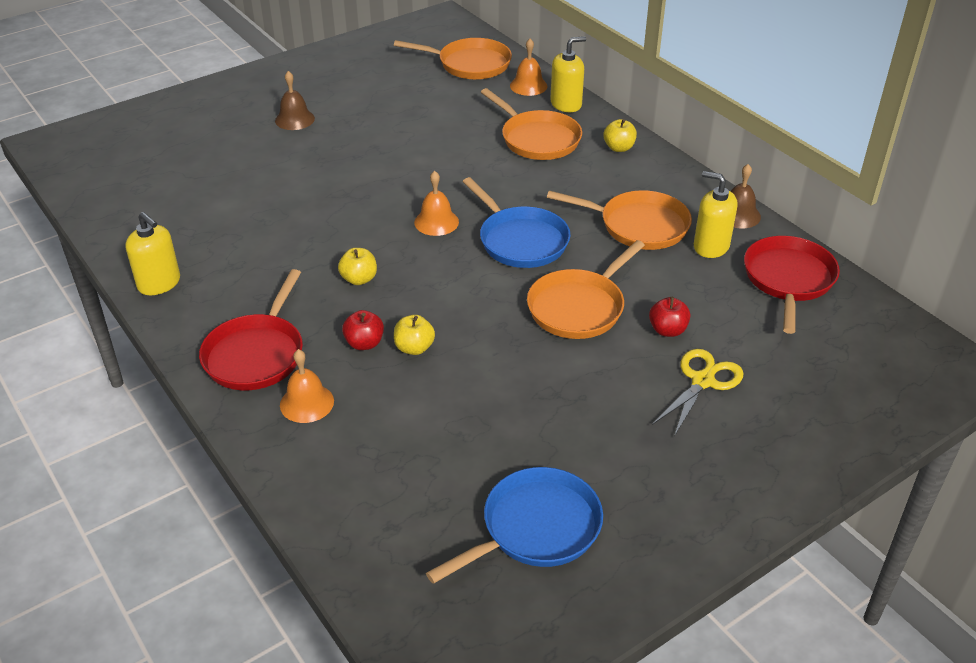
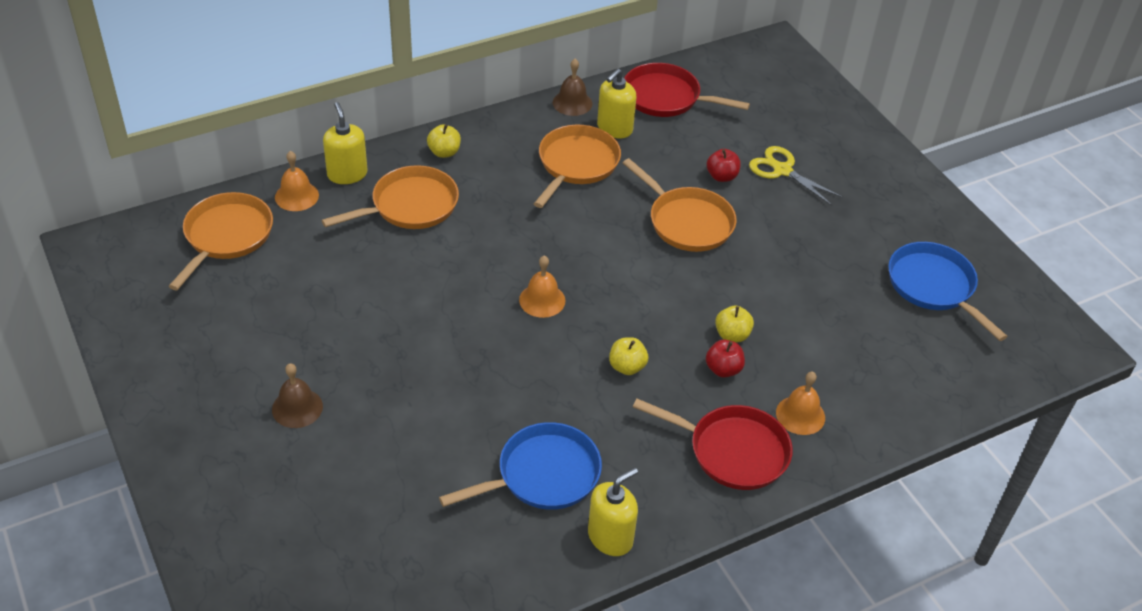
camera: 85 degrees left, 5 degrees up
blue pan [463,177,571,268] -> blue pan moved to [439,422,602,510]

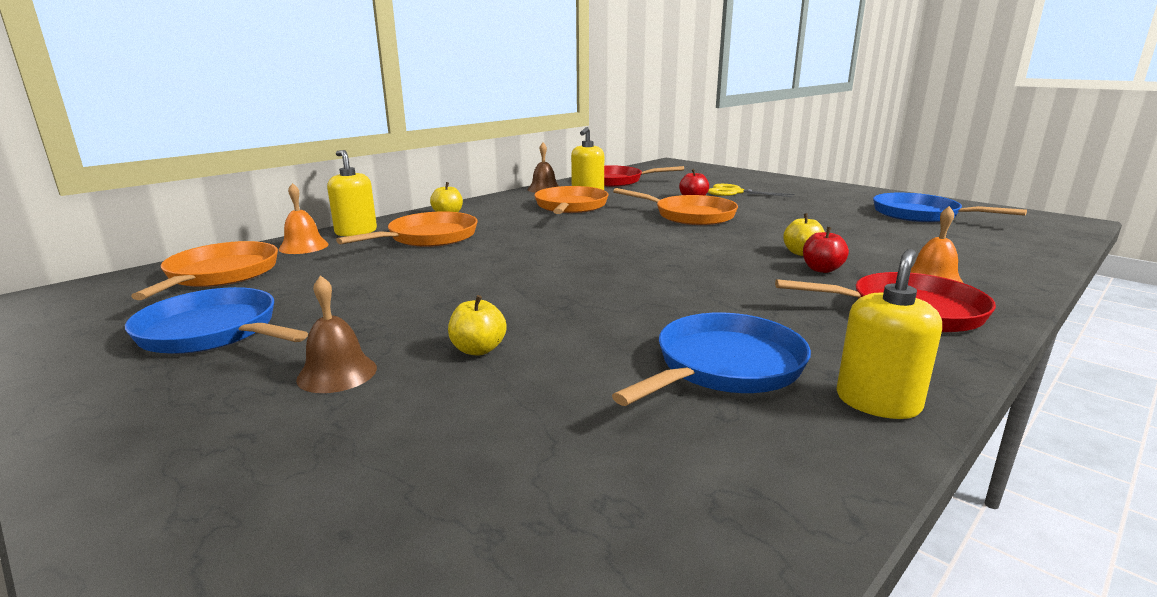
camera: 15 degrees left, 25 degrees down
orange bell [519,256,566,318] -> none
yellow apple [609,337,648,375] -> yellow apple moved to [448,295,507,356]
none -> blue pan [125,287,308,354]

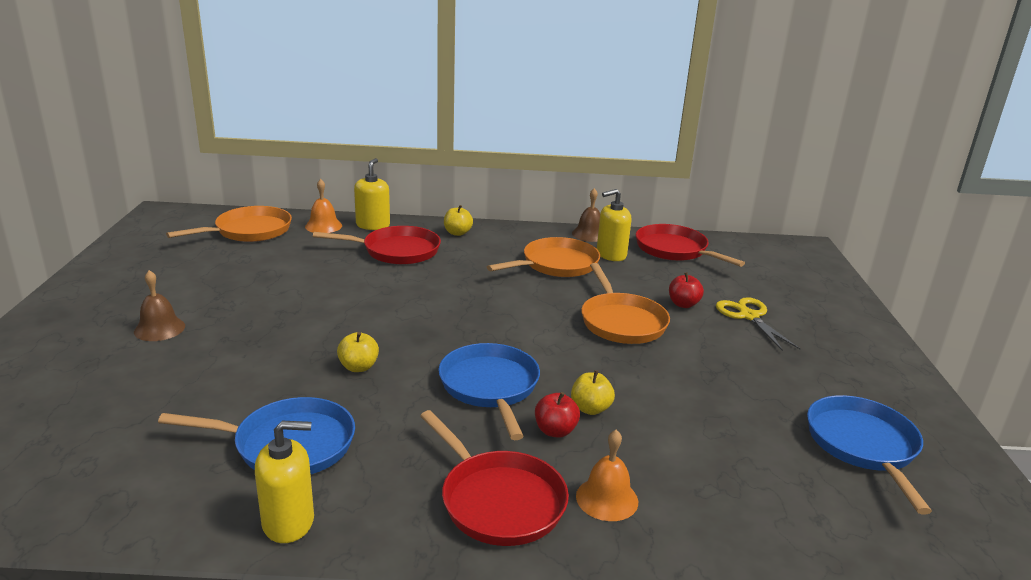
camera: 45 degrees right, 5 degrees up
blue pan [125,287,308,354] -> blue pan moved to [438,343,540,440]
orange pan [336,211,478,247] -> red pan [313,226,441,265]
yellow apple [448,295,507,356] -> yellow apple moved to [337,332,379,372]

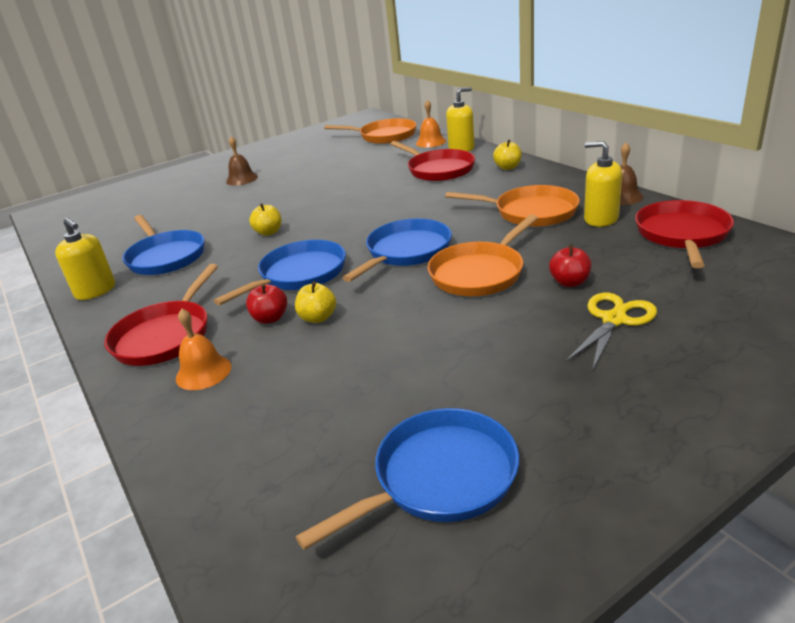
camera: 60 degrees right, 5 degrees up
none -> blue pan [343,219,452,282]

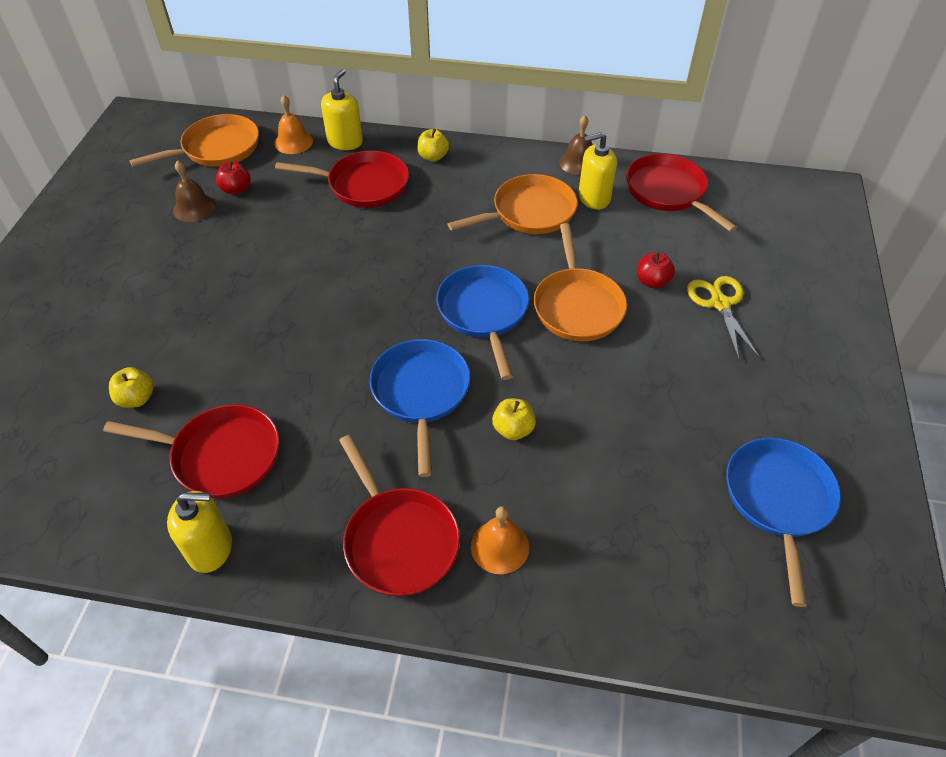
camera: 50 degrees left, 20 degrees up
blue pan [122,215,205,275] -> red pan [103,404,279,498]
brown bell [226,136,258,186] -> brown bell moved to [173,160,216,222]
red apple [246,283,287,324] -> red apple moved to [216,161,251,195]
yellow apple [249,203,281,236] -> yellow apple moved to [109,367,154,408]

